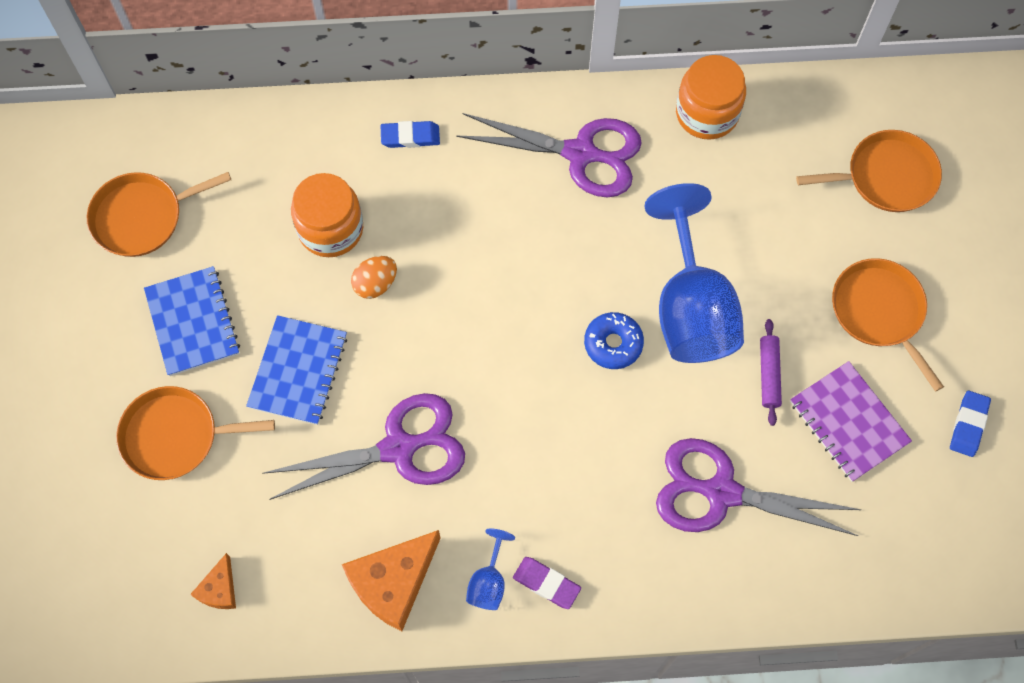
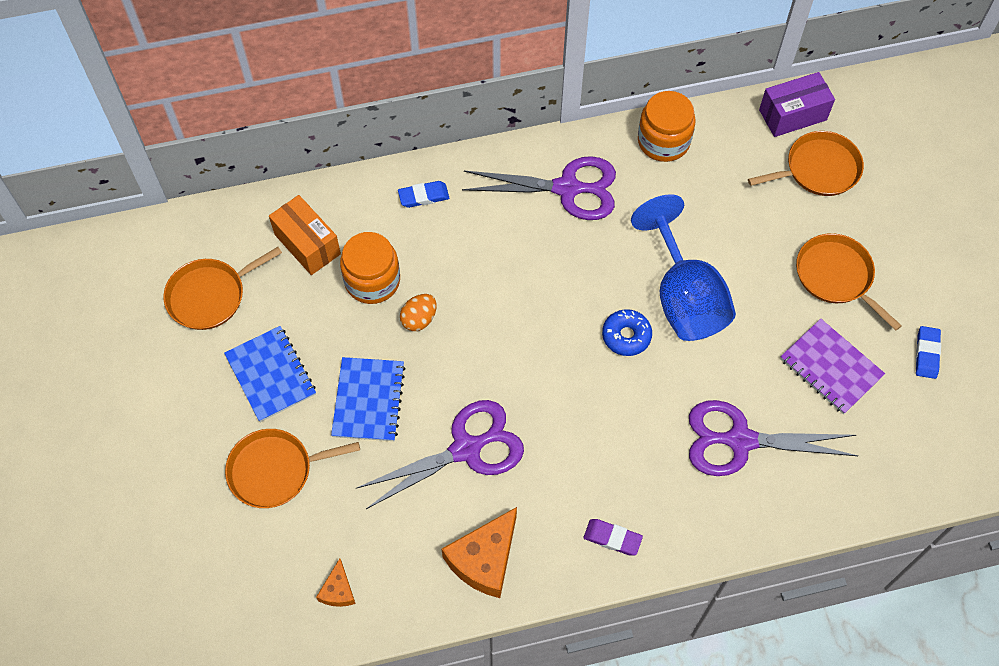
camera: 10 degrees left, 5 degrees down
blue goblet [466,528,515,610] -> none
purple rolling pin [760,319,782,426] -> none
none -> orange box [269,195,341,275]
none -> purple box [759,72,835,137]

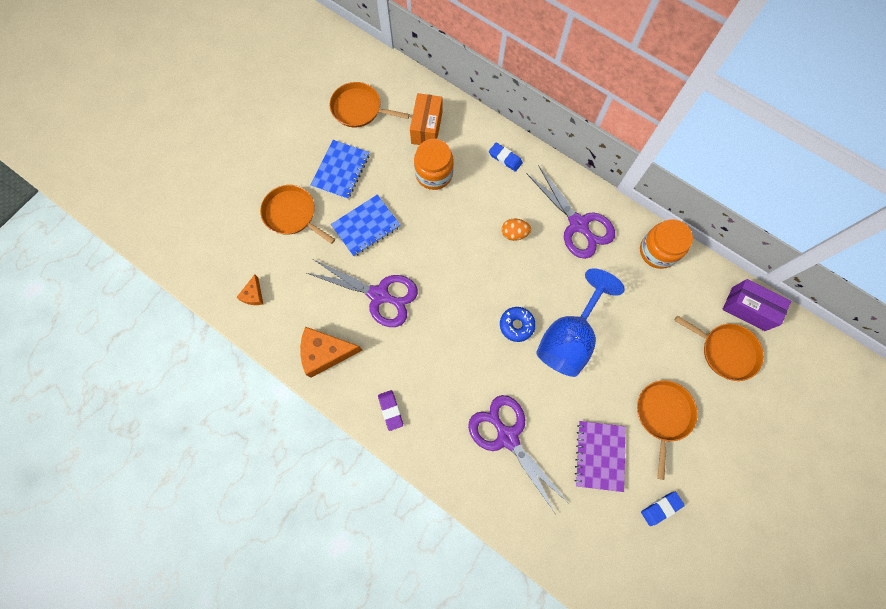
camera: 50 degrees right, 10 degrees up
orange cheese [316,558,356,607] -> orange cheese turned 45 degrees counterclockwise [236,274,263,305]
orange egg [400,294,437,331] -> orange egg moved to [502,219,531,241]

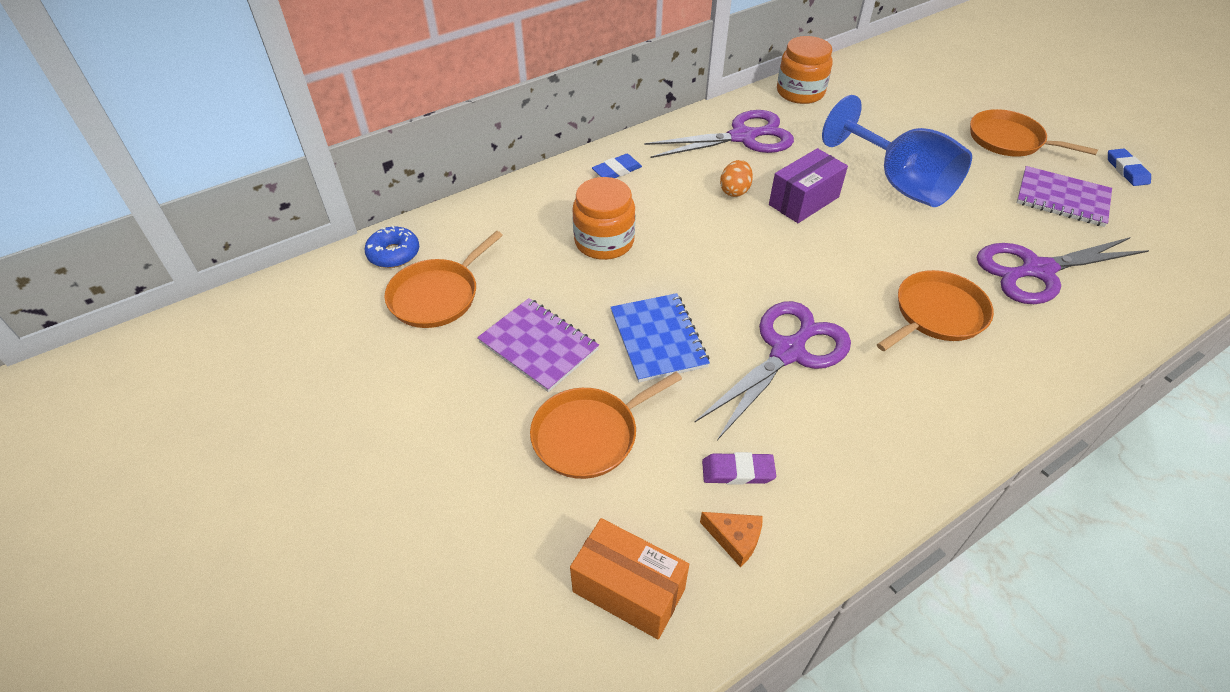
camera: 70 degrees left, 25 degrees down
orange cheese [300,327,363,378] -> none
blue notebook [311,140,370,199] -> purple notebook [477,298,599,392]
purple eraser [378,390,403,431] -> purple eraser moved to [702,452,776,485]
orange box [410,93,442,145] -> orange box moved to [570,518,689,640]
blue donut [500,307,536,342] -> blue donut moved to [365,225,419,268]
orange pan [674,316,764,381] -> orange pan moved to [877,270,994,351]
purple box [722,279,791,331] -> purple box moved to [769,148,848,223]

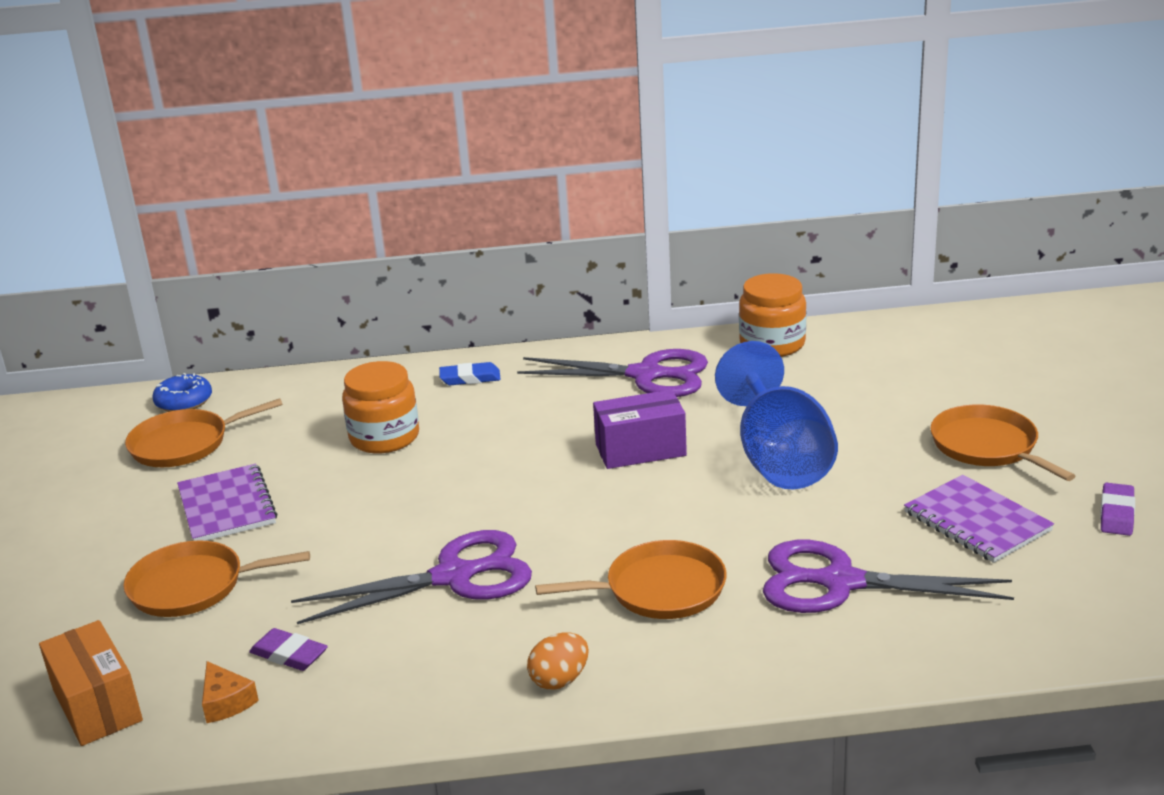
camera: 30 degrees right, 20 degrees down
blue notebook [611,293,710,382] -> none
orange egg [720,160,753,197] -> orange egg moved to [527,632,589,690]
blue eraser [1108,149,1151,186] -> purple eraser [1100,483,1135,536]

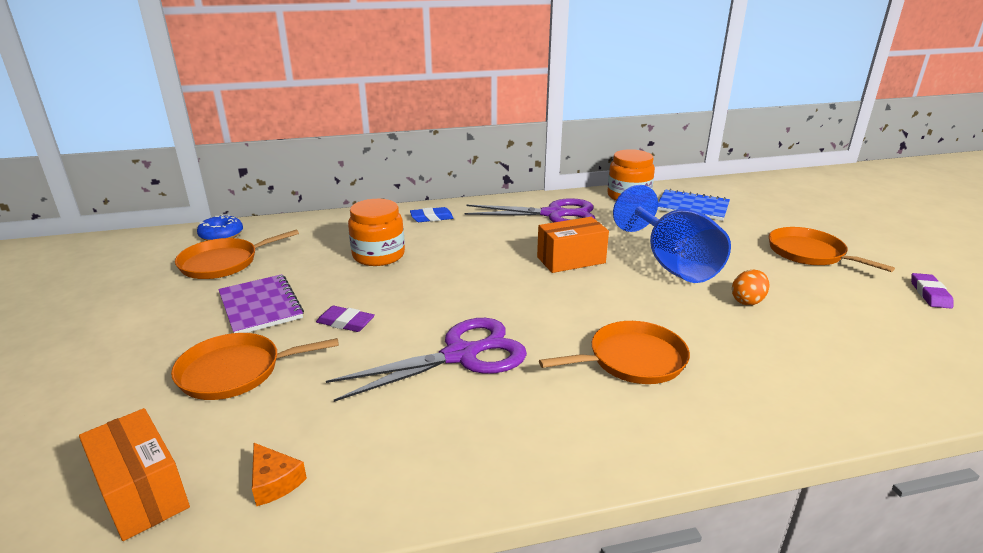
camera: 10 degrees left, 0 degrees up
purple eraser [249,628,328,671] -> purple eraser moved to [316,306,375,332]
orange egg [527,632,589,690] -> orange egg moved to [732,270,769,305]
purple box [593,390,687,469] -> orange box [537,217,609,273]
purple scissors [763,540,1014,613] -> none
purple notebook [904,475,1054,563] -> none
none -> blue notebook [657,189,730,221]

